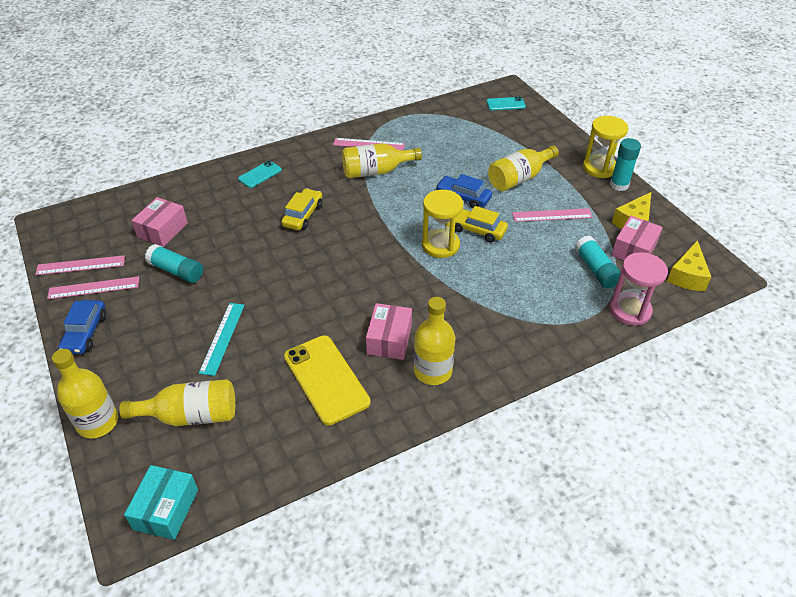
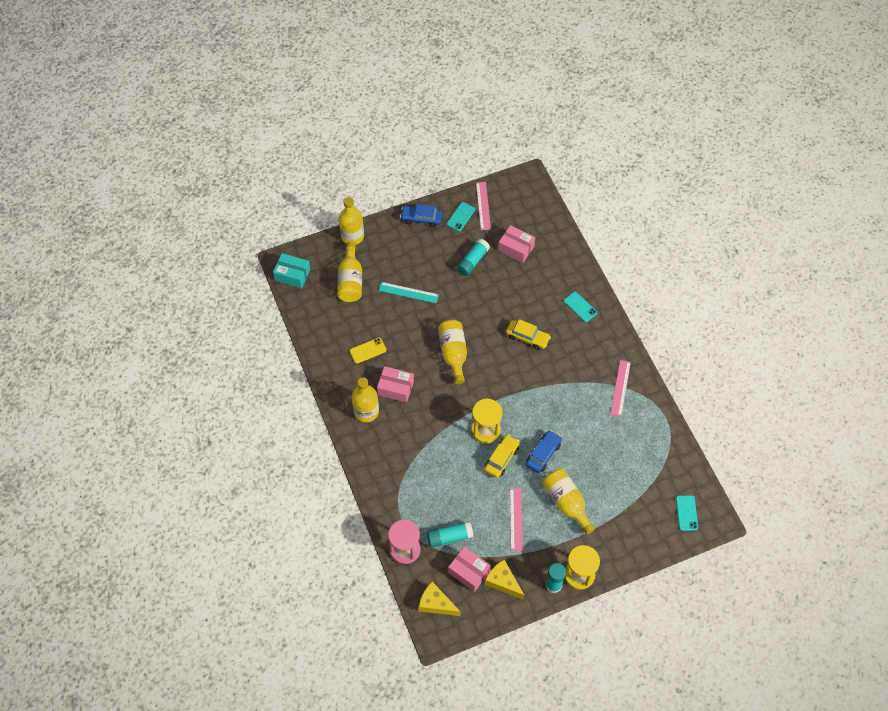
camera: 95 degrees right, 15 degrees up
pink ruler [47,276,139,299] -> turquoise phone [447,202,475,231]
yellow phone [284,335,371,425] -> yellow phone [350,338,386,363], size x0.54
yellow bottle [342,143,422,178] -> yellow bottle moved to [438,320,467,384]

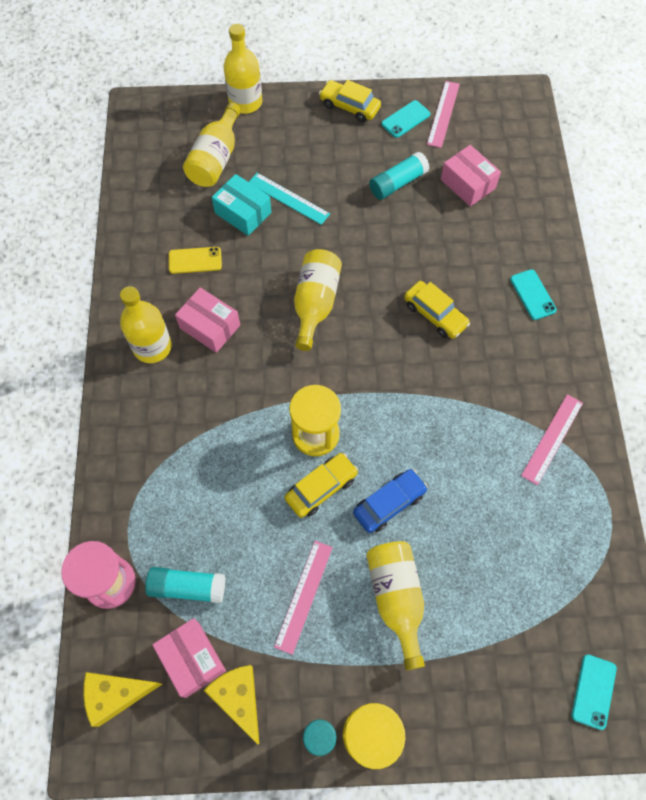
camera: 20 degrees right, 5 degrees up
turquoise box [273,253,310,289] -> turquoise box moved to [212,174,272,236]
blue car [400,204,443,227] -> yellow car [319,80,381,122]
yellow cheese [419,582,461,616] -> yellow cheese turned 60 degrees counterclockwise [83,672,162,727]

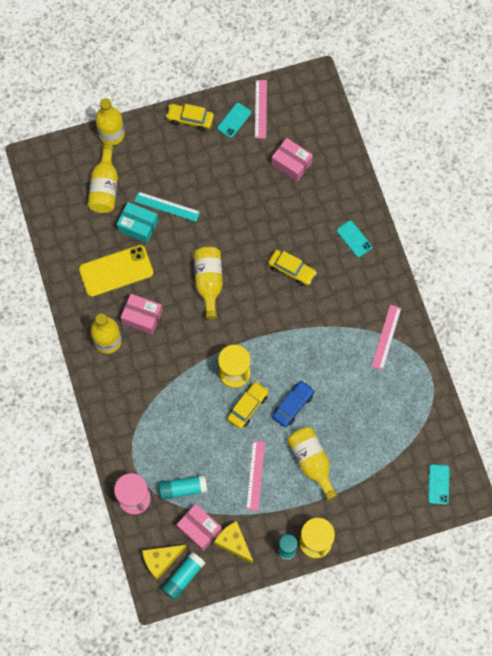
camera: 15 degrees left, 5 degrees up
yellow phone [169,247,222,274] -> yellow phone [79,245,153,297], size x1.85
turquoise glue stick [369,152,429,200] -> turquoise glue stick moved to [162,552,205,600]

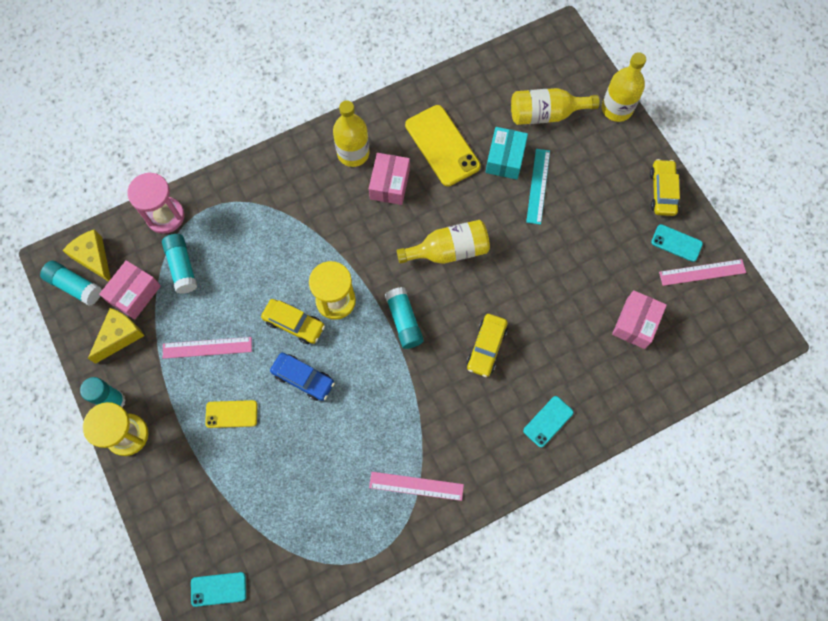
camera: 80 degrees right, 0 degrees up
yellow bottle [287,427,337,500] -> yellow phone [205,400,257,428]
none -> turquoise glue stick [385,287,424,349]

